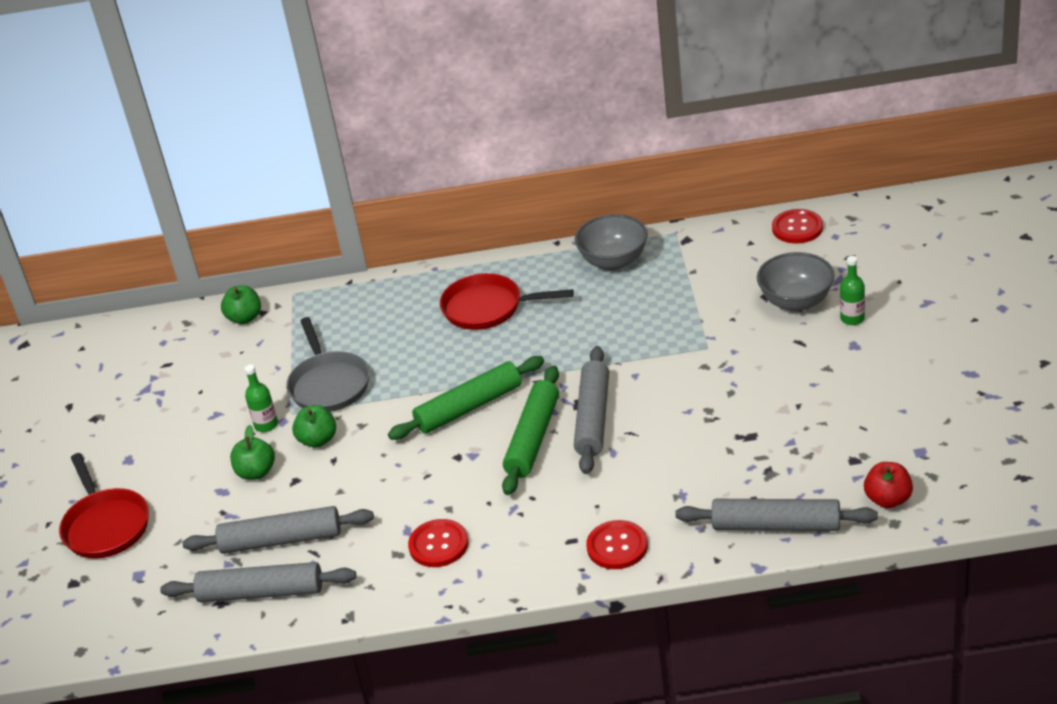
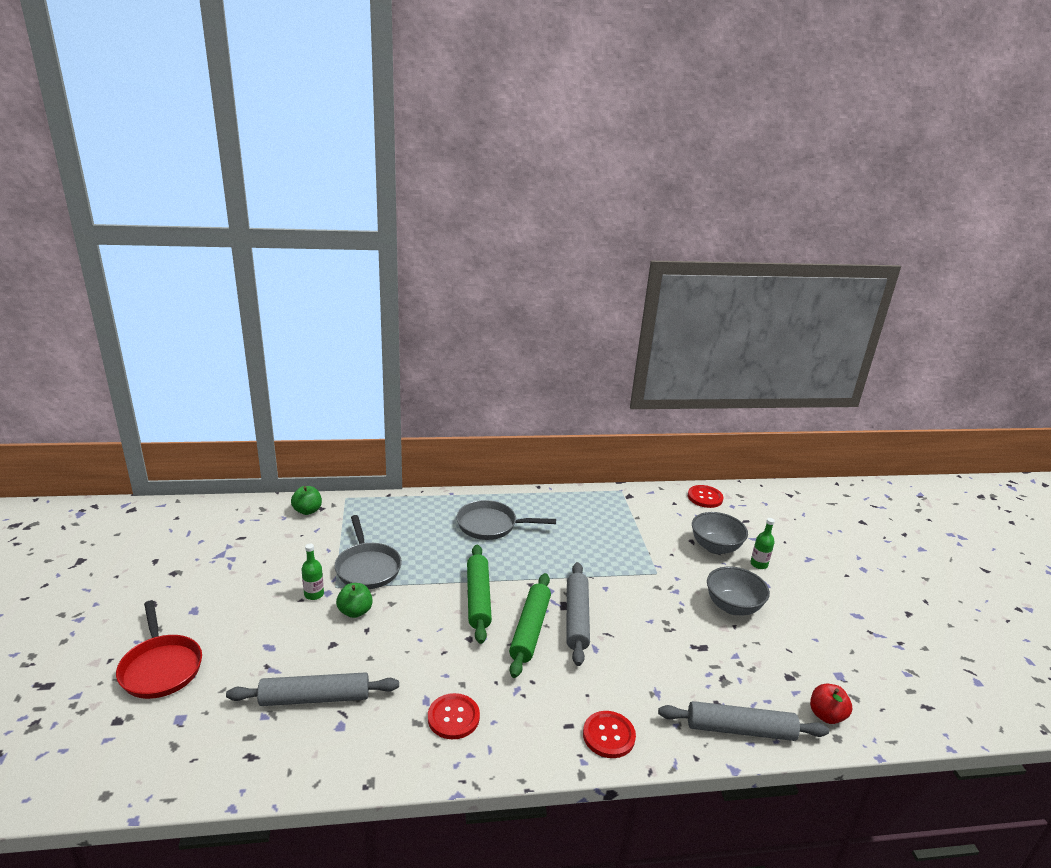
camera: 10 degrees left, 10 degrees down
grey rolling pin [160,562,356,602] -> none
green apple [230,425,275,480] -> none
green rolling pin [388,356,544,440] -> green rolling pin turned 60 degrees counterclockwise [467,545,492,644]
red pan [440,273,574,330] -> grey pan [457,500,556,540]
grey bowl [575,214,648,270] -> grey bowl moved to [707,567,770,615]

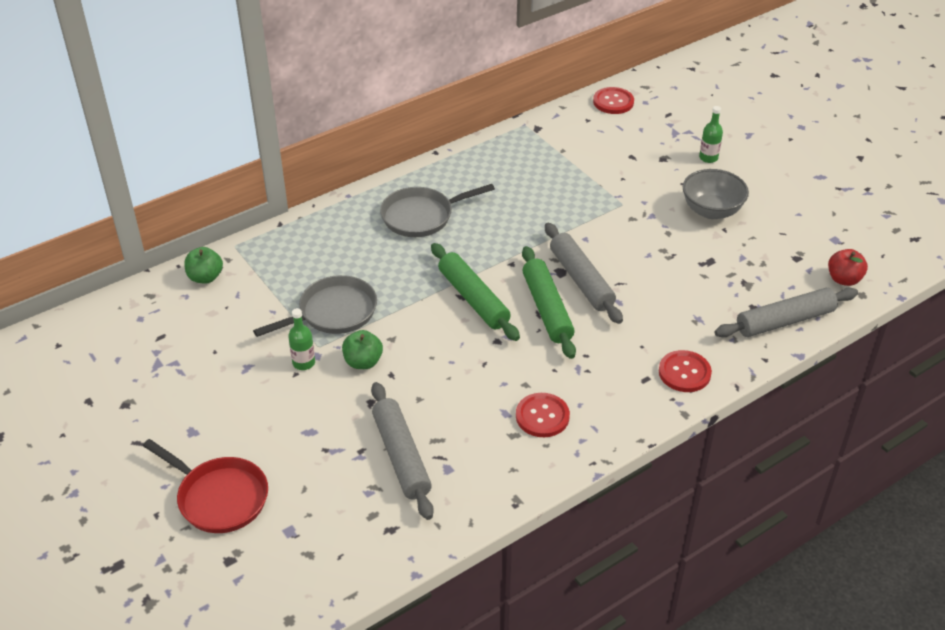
camera: 25 degrees left, 15 degrees up
grey rolling pin [226,672,399,706] -> grey rolling pin turned 75 degrees counterclockwise [371,382,434,520]
grey pan [335,515,402,589] -> grey pan turned 75 degrees counterclockwise [253,275,377,337]
grey bowl [692,512,748,554] -> none

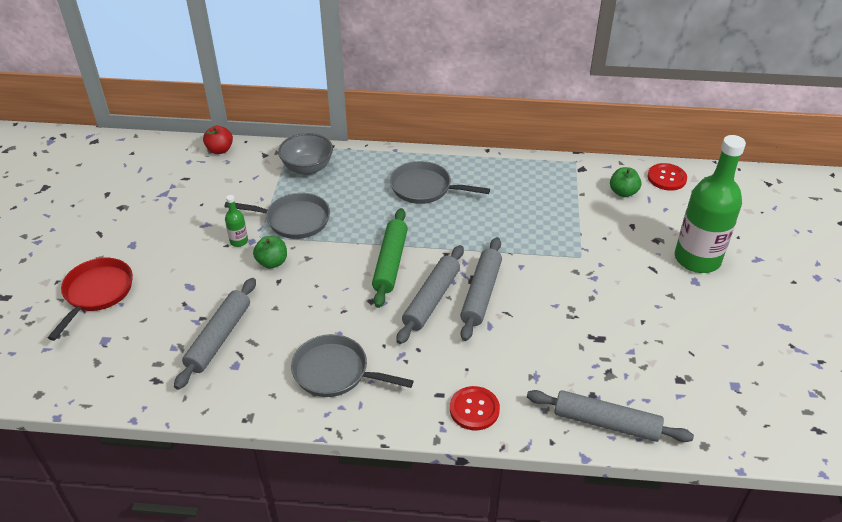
camera: 40 degrees right, 0 degrees up
red pan [143,439,268,533] -> red pan turned 150 degrees counterclockwise [48,258,133,341]
green apple [184,247,223,283] -> green apple moved to [610,167,641,197]
red button [516,393,570,437] -> grey pan [291,334,414,397]
green rolling pin [522,246,576,359] -> grey rolling pin [396,245,464,344]
grey bowl [683,169,749,219] -> grey bowl moved to [278,133,333,175]
green bottle [699,106,723,163] -> green bottle [675,135,746,273], size x2.47
red apple [828,249,868,286] -> red apple moved to [203,126,233,154]

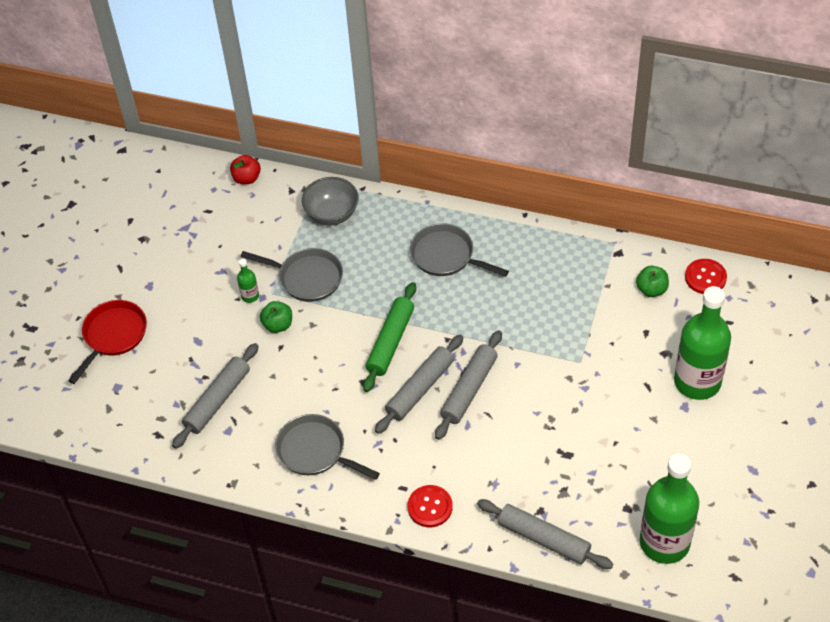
camera: 15 degrees right, 10 degrees up
none -> green bottle [640,454,699,564]

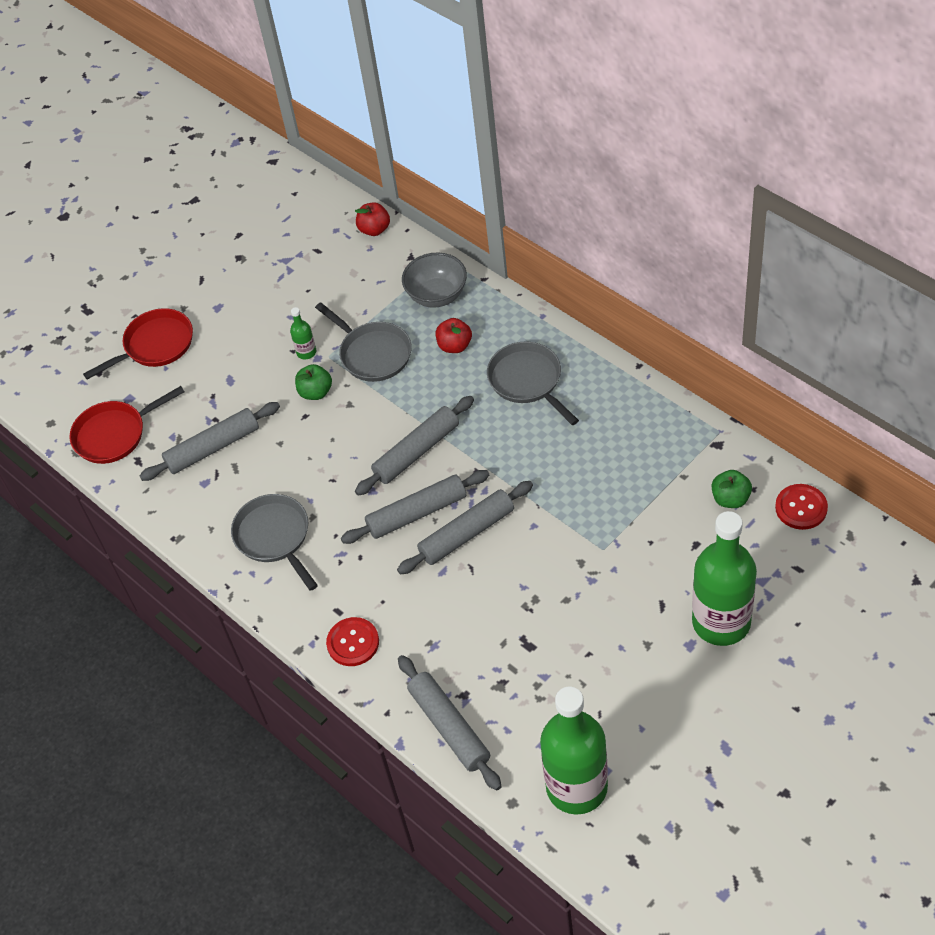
camera: 30 degrees right, 0 degrees up
green rolling pin [363,282,416,392] -> grey rolling pin [355,396,474,496]
none -> red pan [70,386,185,464]
none -> red apple [436,318,472,353]

